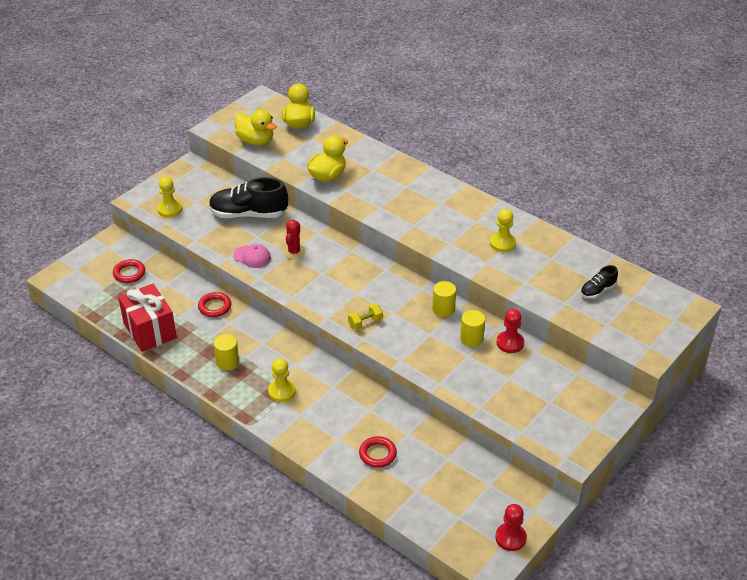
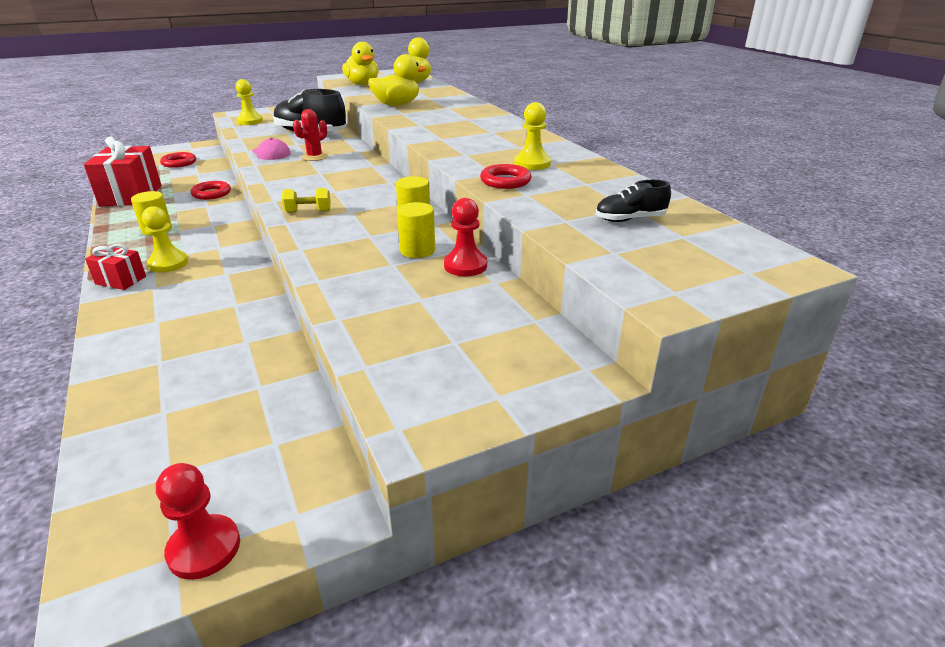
camera: 25 degrees right, 10 degrees down
red ring [359,436,397,468] -> red ring moved to [480,164,532,189]
none -> red gift [85,244,146,290]

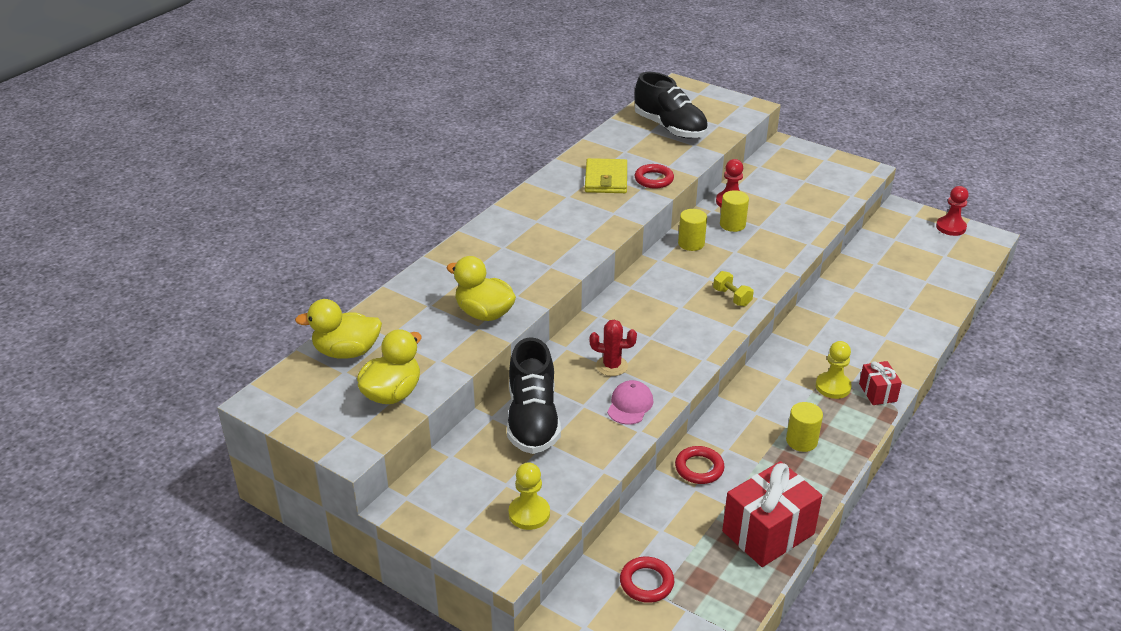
camera: 120 degrees left, 5 degrees up
yellow pawn [514,102,551,170] -> yellow wallet [585,158,627,193]
black shoe [595,180,671,222] -> black shoe [635,72,708,138], size x1.97

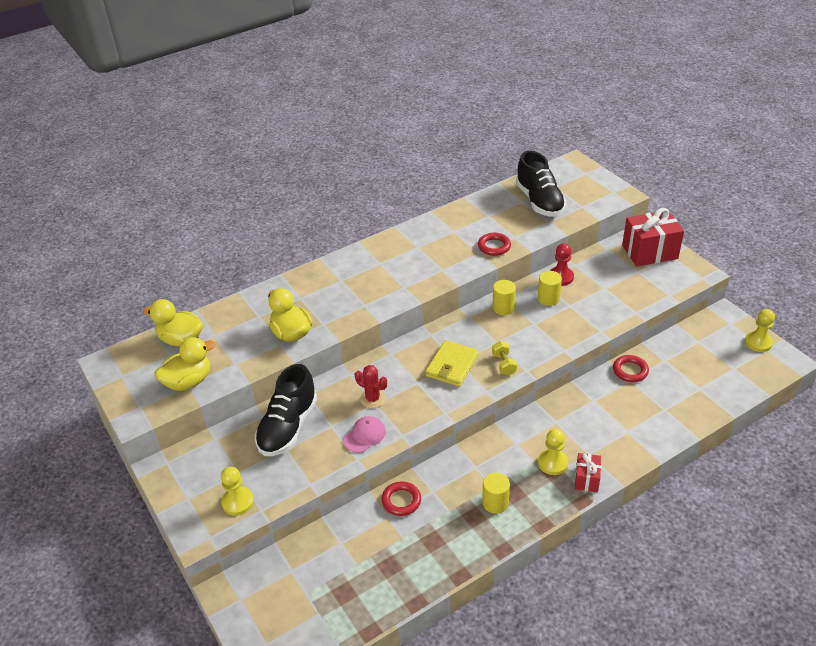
camera: 25 degrees right, 5 degrees up
yellow wallet [585,158,627,193] -> yellow wallet moved to [425,340,479,387]
red ring [620,557,674,603] -> red ring moved to [613,355,649,382]
red gift [722,461,822,567] -> red gift moved to [622,208,684,267]
red pawn [936,186,969,236] -> yellow pawn [745,309,775,352]

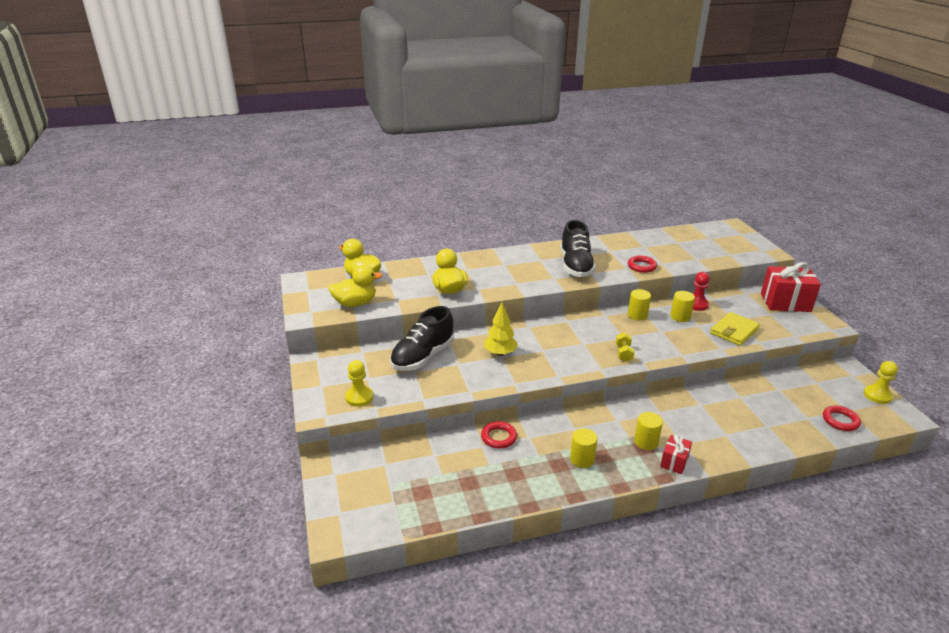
camera: 15 degrees right, 10 degrees down
pink cap [343,416,386,453] -> none
red cactus [355,365,387,408] -> yellow tree [484,302,518,356]
yellow wallet [425,340,479,387] -> yellow wallet moved to [710,312,760,346]
black shoe [516,151,566,217] -> black shoe moved to [561,220,596,277]
yellow pawn [538,429,568,475] -> yellow cylinder [634,412,663,450]
red ring [613,355,649,382] -> red ring moved to [823,405,861,431]

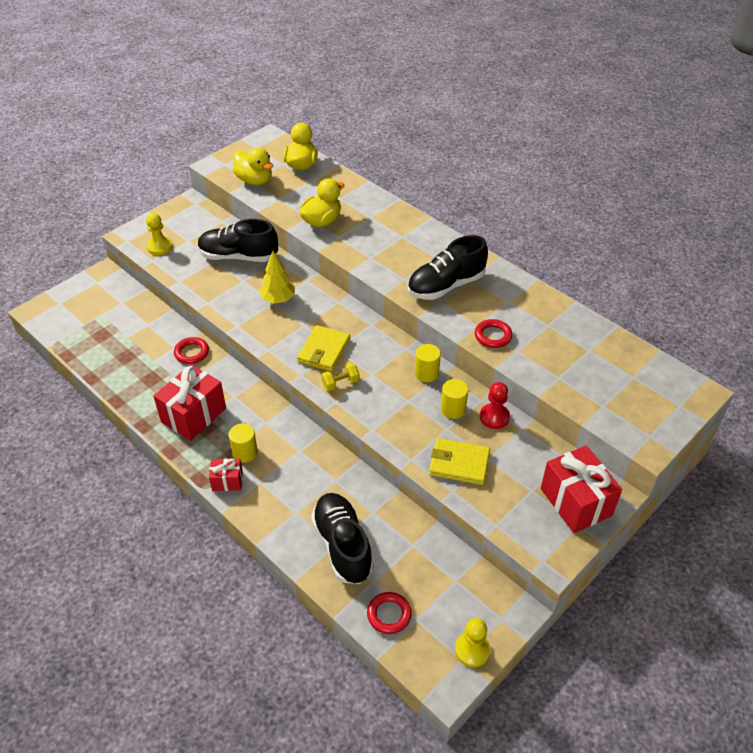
camera: 60 degrees right, 15 degrees up
yellow cylinder [570,428,598,468] -> red gift [153,364,226,441]
none -> yellow wallet [297,325,350,372]
none -> black shoe [311,493,374,584]

